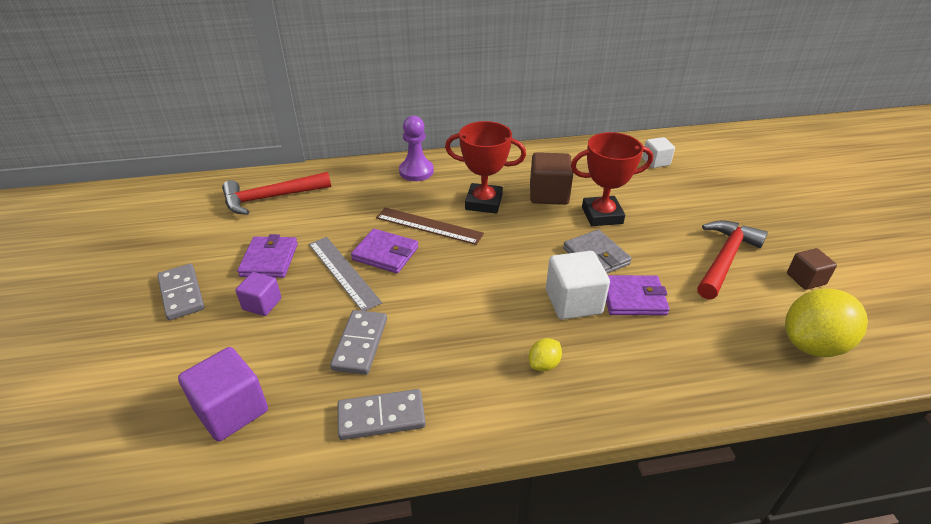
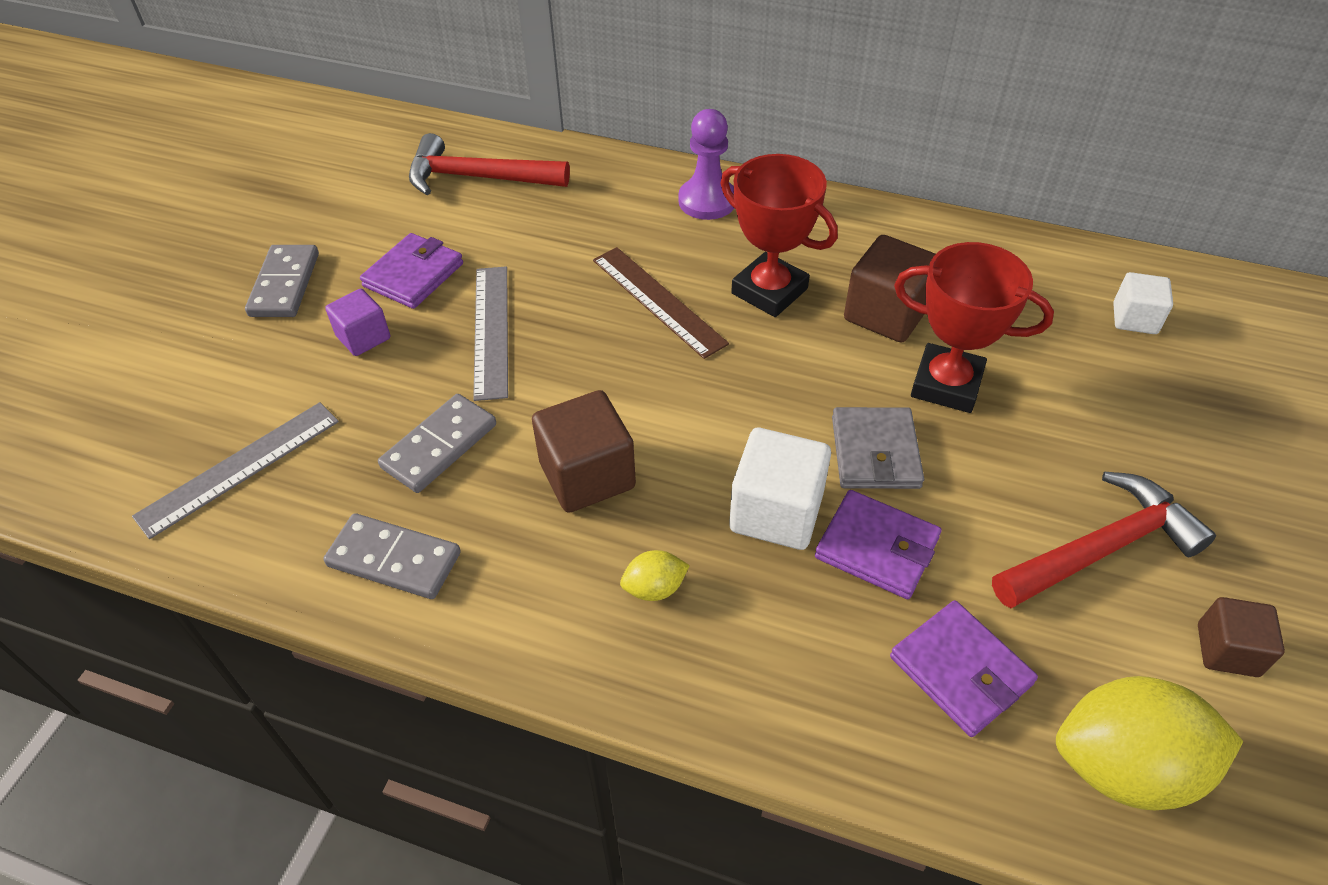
camera: 30 degrees right, 10 degrees up
purple cube [178,347,268,442] -> grey ruler [132,402,339,539]
purple wallet [351,229,418,273] -> purple wallet moved to [890,600,1038,737]
none -> brown cube [532,390,636,513]

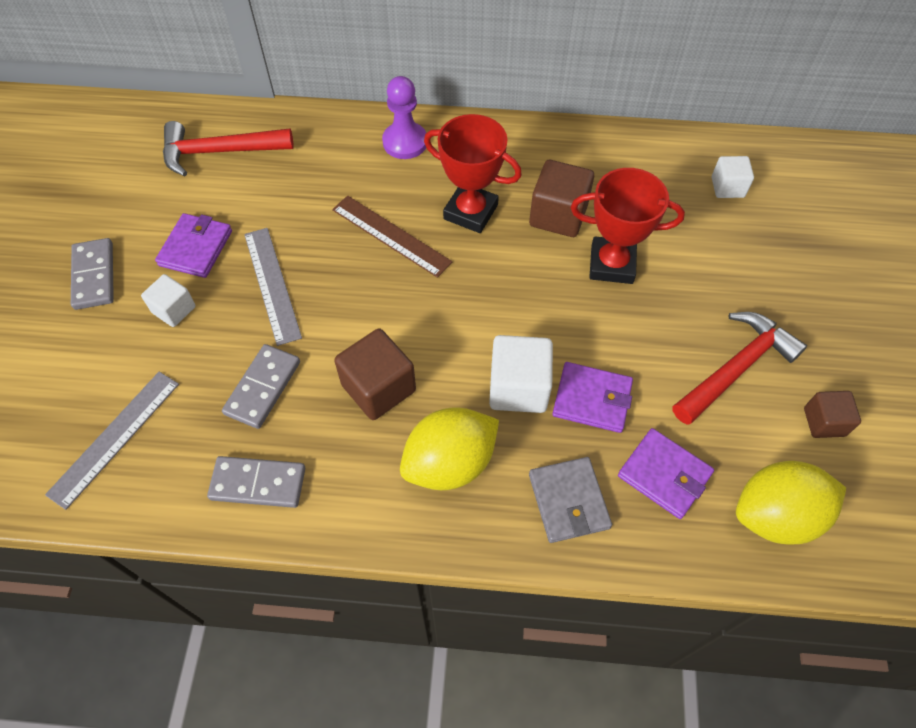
camera: 15 degrees left, 10 degrees up
purple cube [325,289,390,356] -> white cube [141,274,196,327]
yellow lemon [620,550,690,601] -> yellow lemon [400,407,499,490], size x2.19
grey wallet [832,407,924,489] -> grey wallet moved to [529,457,612,543]

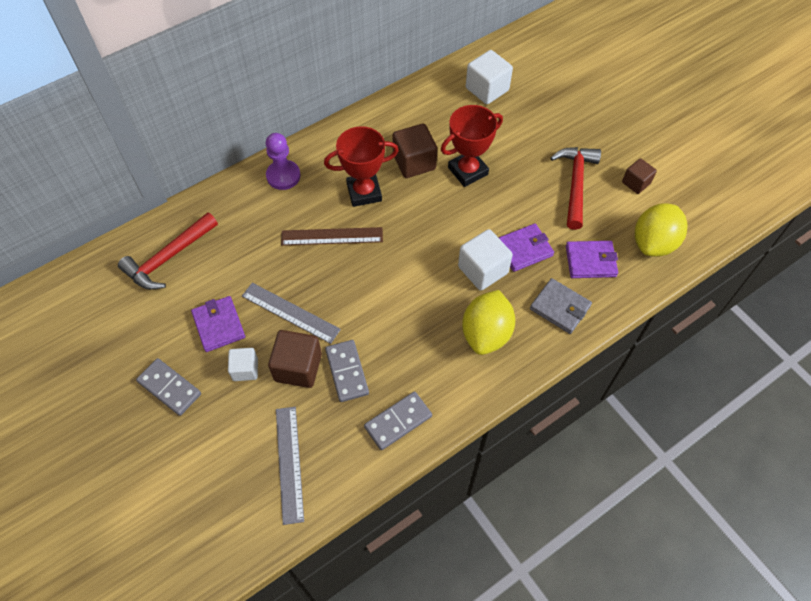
camera: 40 degrees left, 0 degrees up
brown cube [334,328,416,420] -> brown cube moved to [268,330,322,388]
white cube [712,156,754,198] -> white cube [466,50,513,104], size x1.62

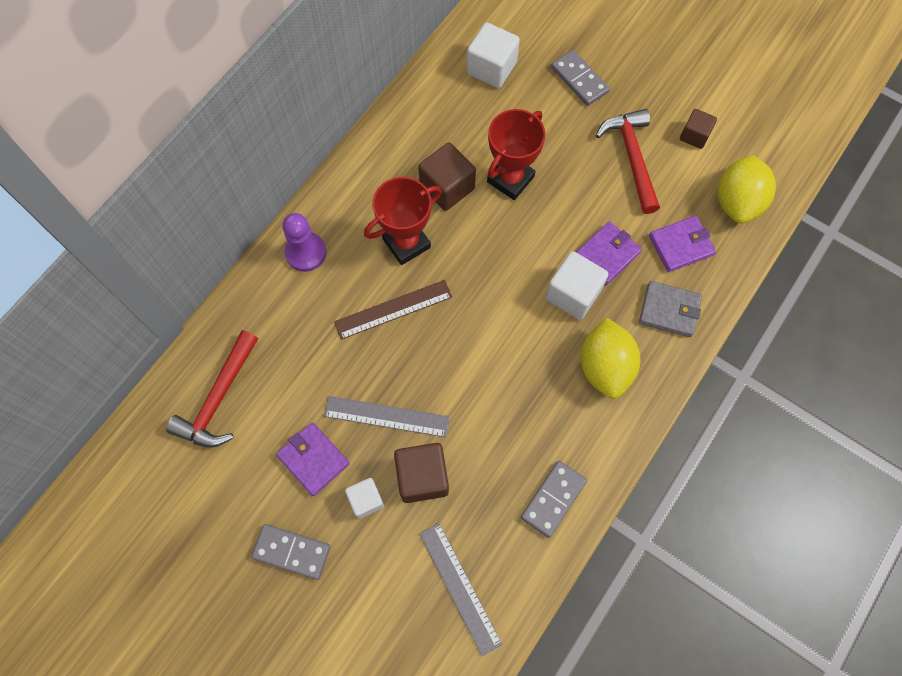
camera: 20 degrees left, 10 degrees up
grey domino [325,340,369,402] -> grey domino moved to [551,50,610,106]

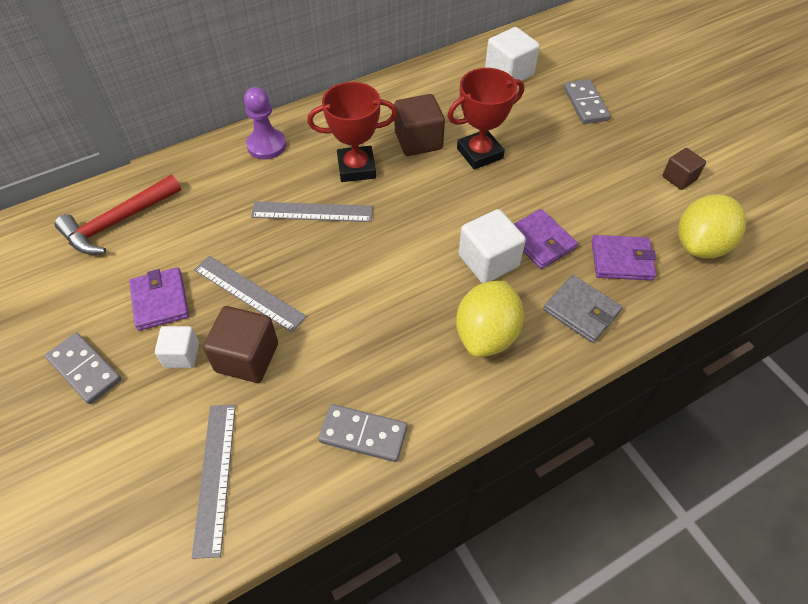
camera: 25 degrees right, 15 degrees down
brown ruler [334,280,452,340] -> grey ruler [251,201,373,222]
grey domino [521,461,587,538] -> grey domino turned 45 degrees clockwise [318,404,407,462]
purple wallet [576,221,642,285] -> purple wallet turned 75 degrees clockwise [514,209,578,269]
red hammer [596,109,660,214] -> none

